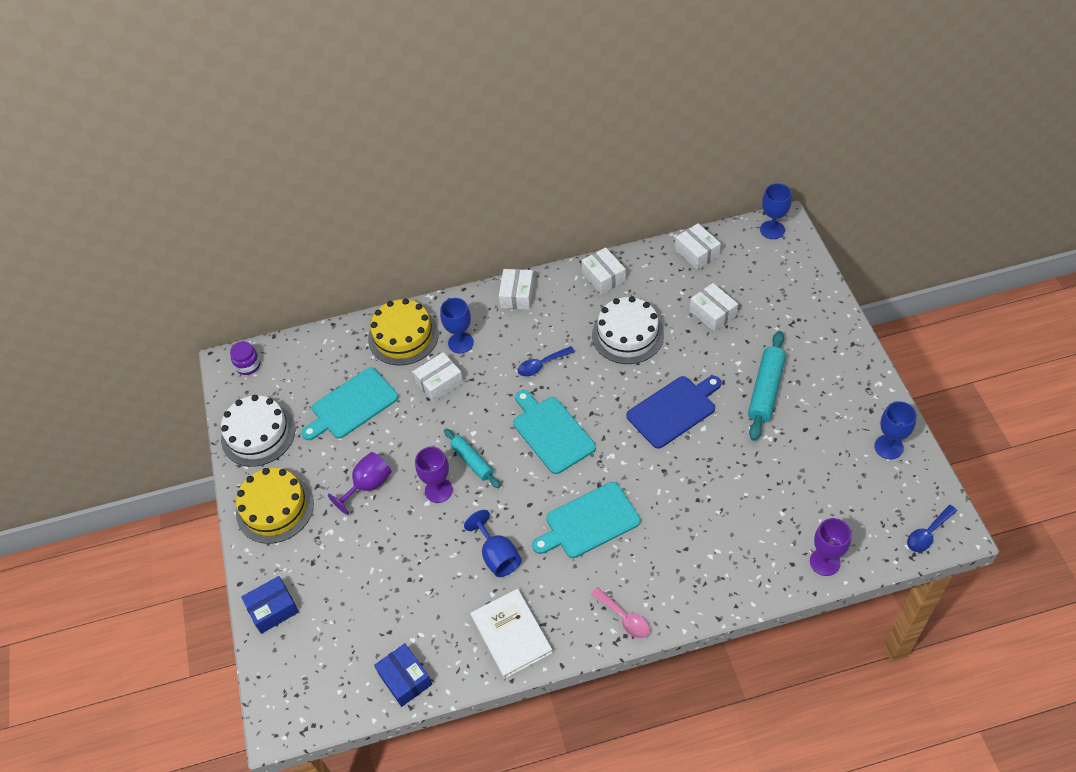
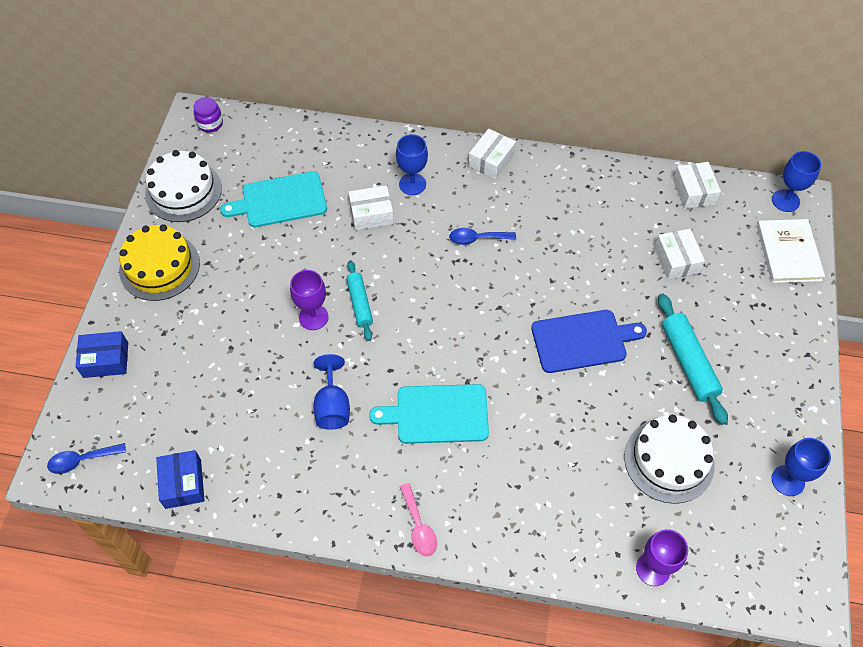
camera: 20 degrees right, 5 degrees up
purple goblet [328,452,392,515] -> none
yellow cake [368,298,439,366] -> none
white book [471,589,553,679] -> white book moved to [757,219,825,283]
turquoise cutting board [513,390,596,474] -> none
white box [581,247,626,294] -> none
white cake [592,296,664,364] -> white cake moved to [624,415,715,504]
turquoise rolling pin [748,331,786,441] -> turquoise rolling pin turned 60 degrees counterclockwise [658,293,728,425]
blue spoon [907,505,957,552] -> blue spoon moved to [47,443,126,474]

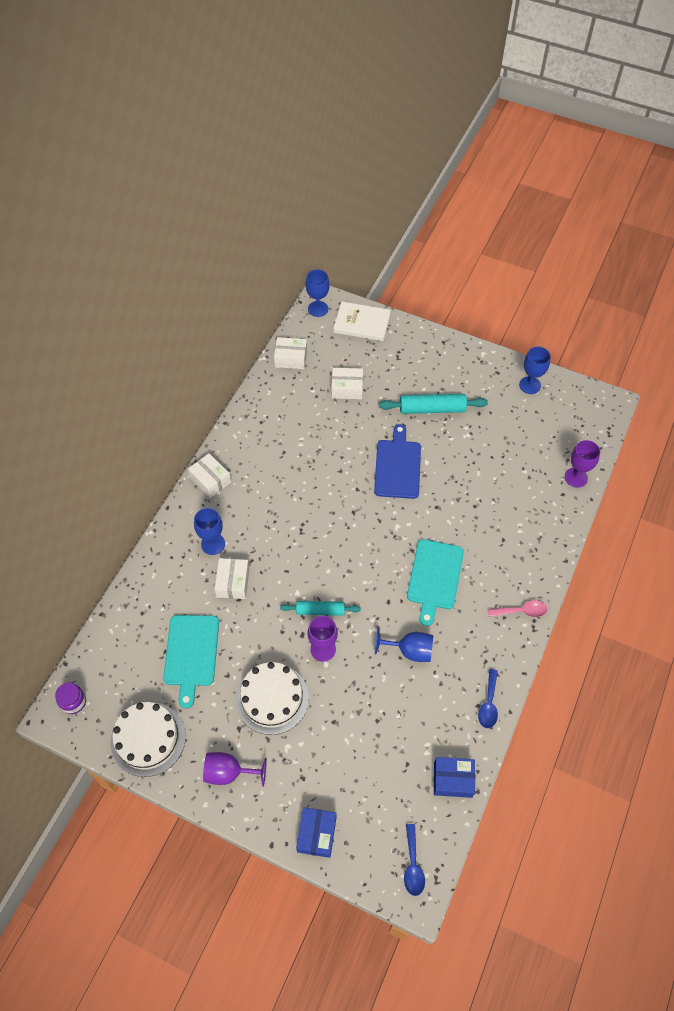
camera: 75 degrees left, 0 degrees up
yellow cake [119,224,200,301] -> purple goblet [203,752,267,787]
blue spoon [449,228,516,245] -> blue spoon moved to [478,669,498,728]
white cake [624,415,715,504] -> white cake moved to [236,662,309,735]

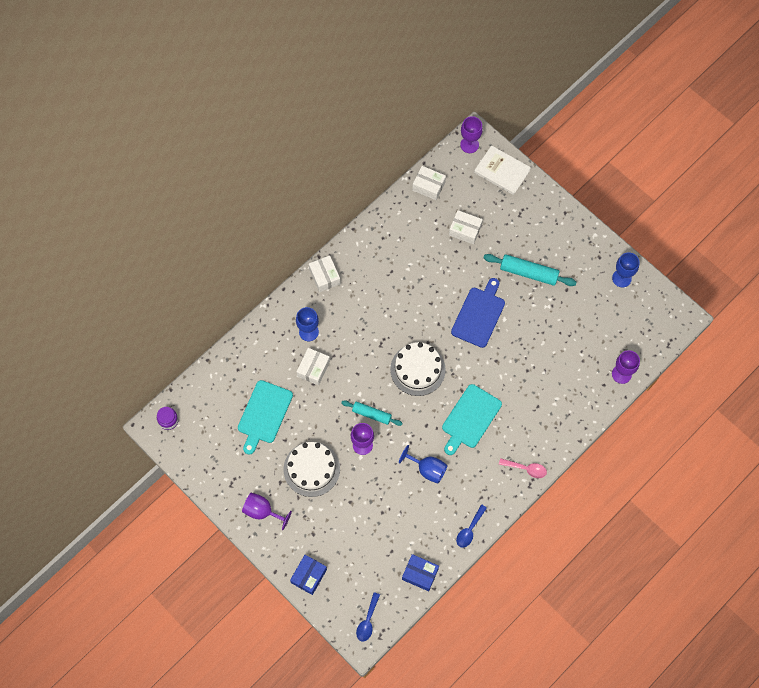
camera: 20 degrees right, 10 degrees up
white cake [111,702,186,777] -> white cake moved to [390,342,446,396]
blue goblet [306,269,330,317] -> purple goblet [460,116,483,153]

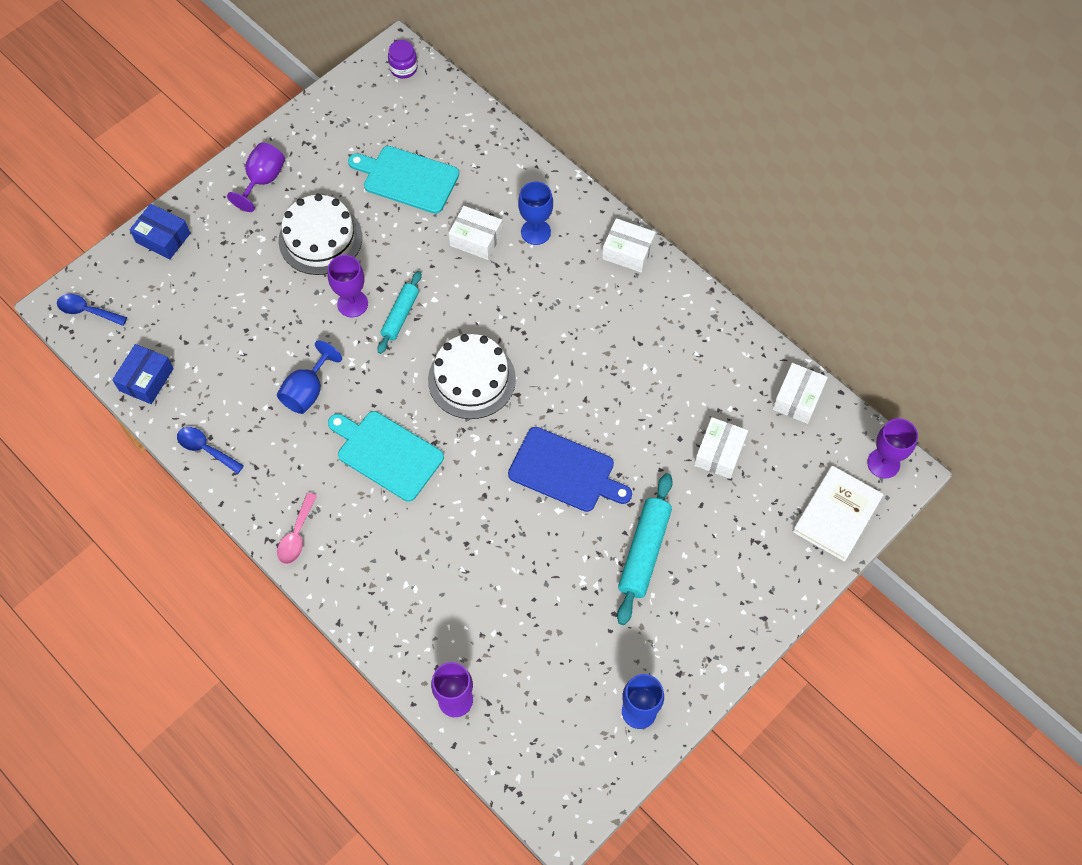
camera: 90 degrees right, 5 degrees down
white box [309,255,341,292] -> white box turned 45 degrees clockwise [602,218,656,273]

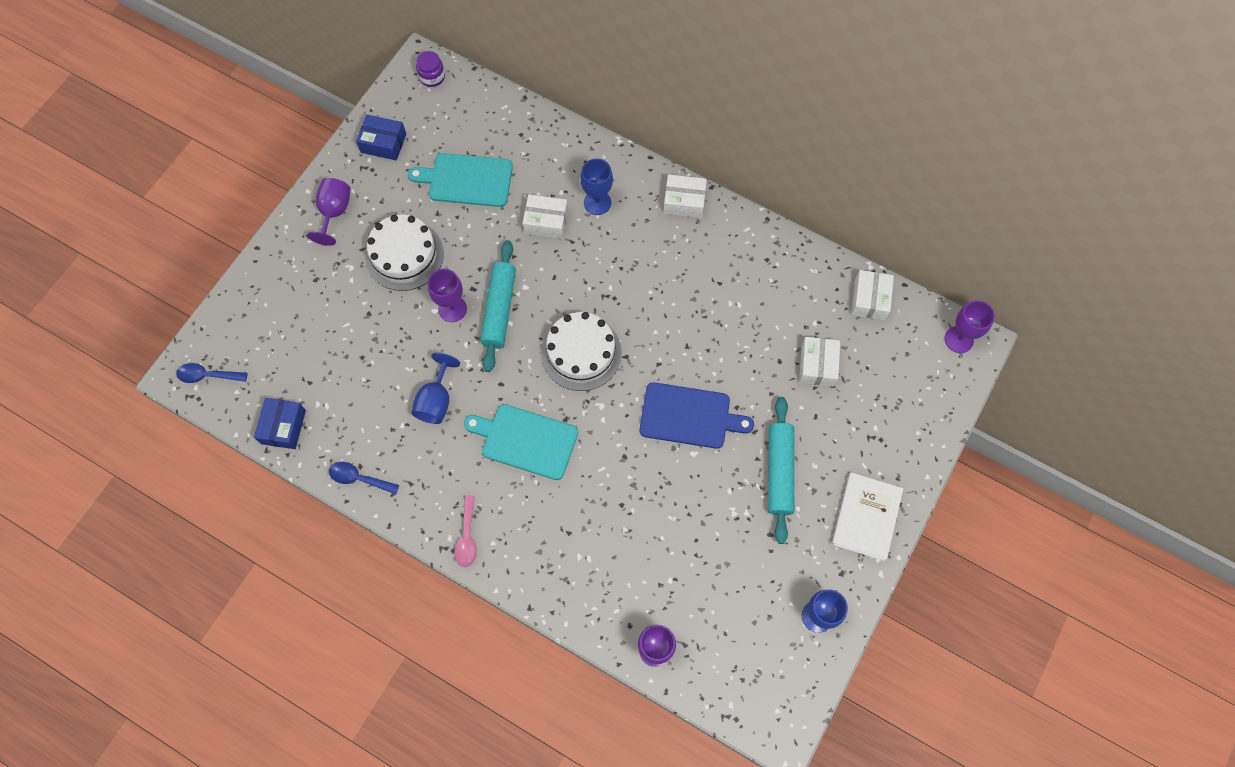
camera: 15 degrees left, 5 degrees up
blue box [130,204,190,260] -> blue box moved to [356,114,406,160]
turquoise rolling pin [378,271,422,354] -> turquoise rolling pin [480,240,516,372], size x1.53
white book [793,466,884,562] -> white book moved to [831,472,903,561]

